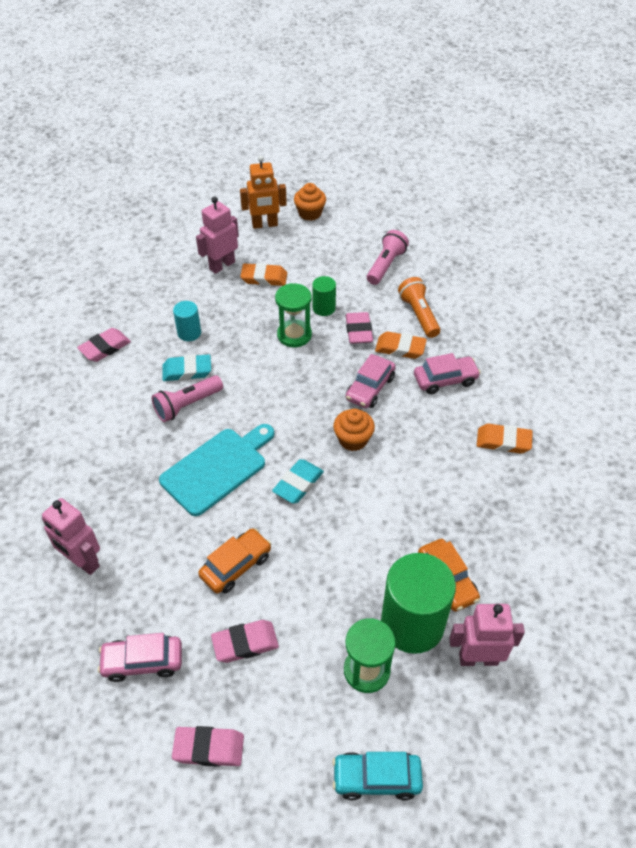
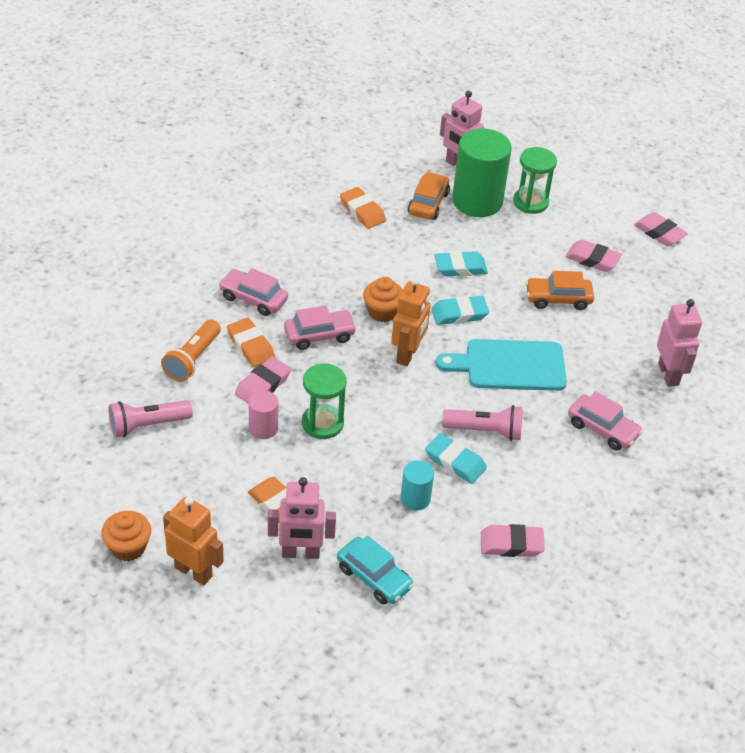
camera: 140 degrees left, 5 degrees down
pink car [98,633,182,682] -> pink car moved to [568,391,643,450]
green cylinder [312,276,336,316] -> pink cylinder [249,390,278,439]
turquoise car [332,752,423,801] -> turquoise car moved to [337,536,414,604]
orange eraser [477,424,533,454] -> orange eraser moved to [340,187,386,229]
none -> orange robot [391,278,431,366]
none -> turquoise eraser [435,251,488,276]

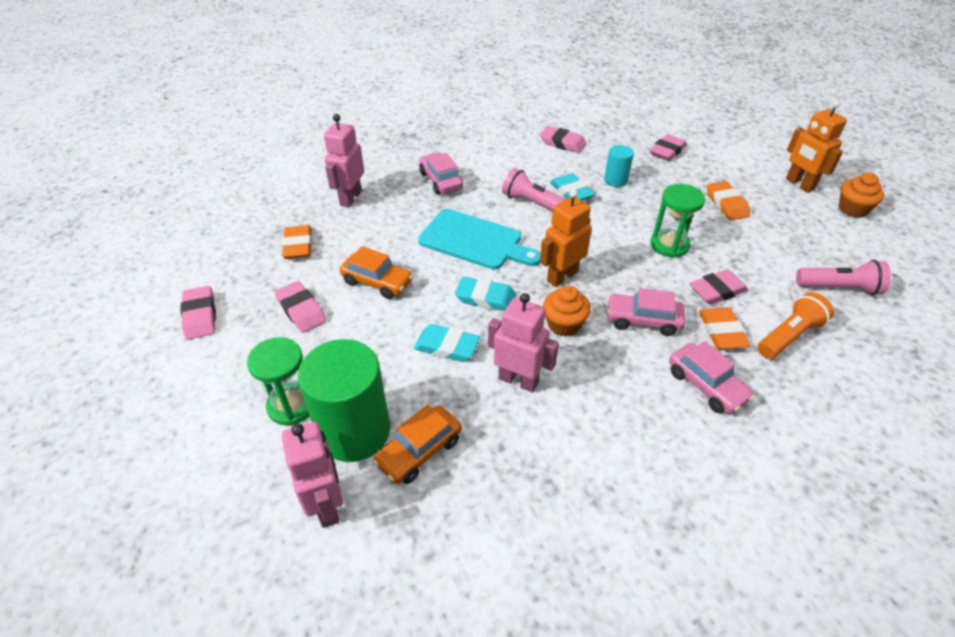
camera: 150 degrees left, 0 degrees up
pink cylinder [249,390,278,439] -> none
pink robot [268,477,336,559] -> pink robot moved to [488,293,559,392]
turquoise car [337,536,414,604] -> pink eraser [650,134,687,161]
orange eraser [340,187,386,229] -> orange eraser moved to [282,225,312,259]

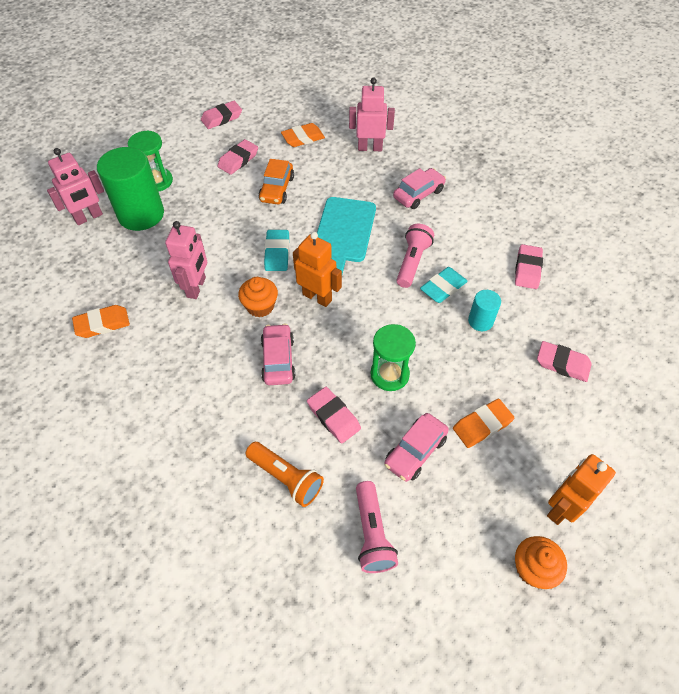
camera: 75 degrees right, 10 degrees up
orange car [373,404,462,484] -> none
turquoise eraser [414,324,480,362] -> none
pink car [669,341,755,414] -> pink car moved to [384,413,449,482]
orange eraser [699,307,750,349] -> orange eraser moved to [72,305,130,338]

